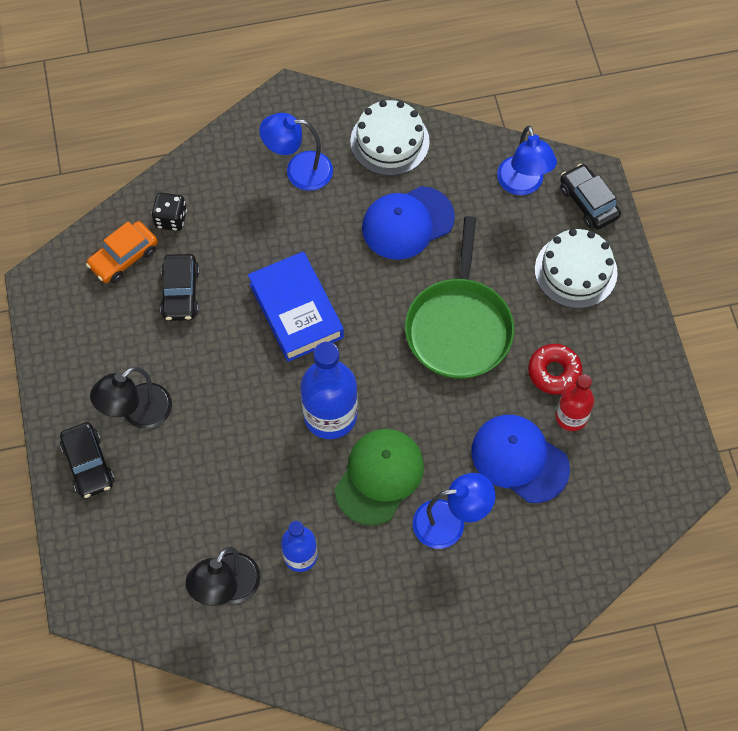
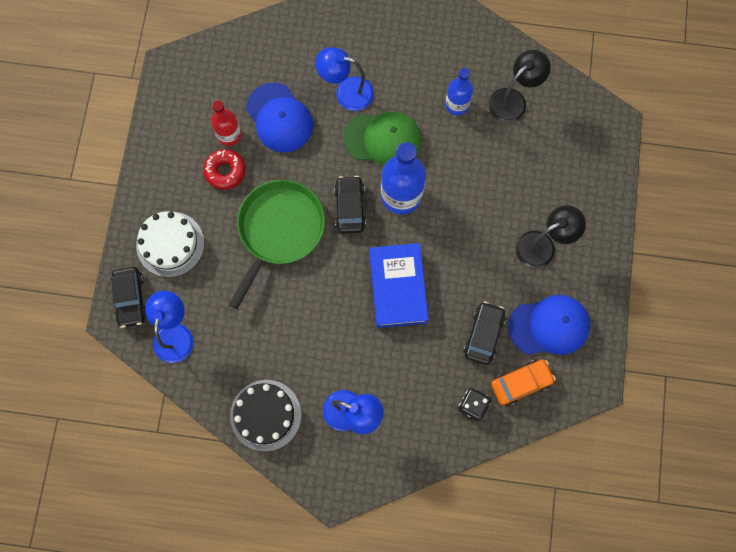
camera: 160 degrees left, 10 degrees up
black car [60,422,114,498] -> black car moved to [334,176,366,234]
green cap [335,429,424,526] -> green cap turned 135 degrees counterclockwise [344,112,421,166]
white cake [350,100,430,176] -> black cake [230,380,301,452]
blue cap [362,186,455,260] -> blue cap moved to [508,295,590,355]

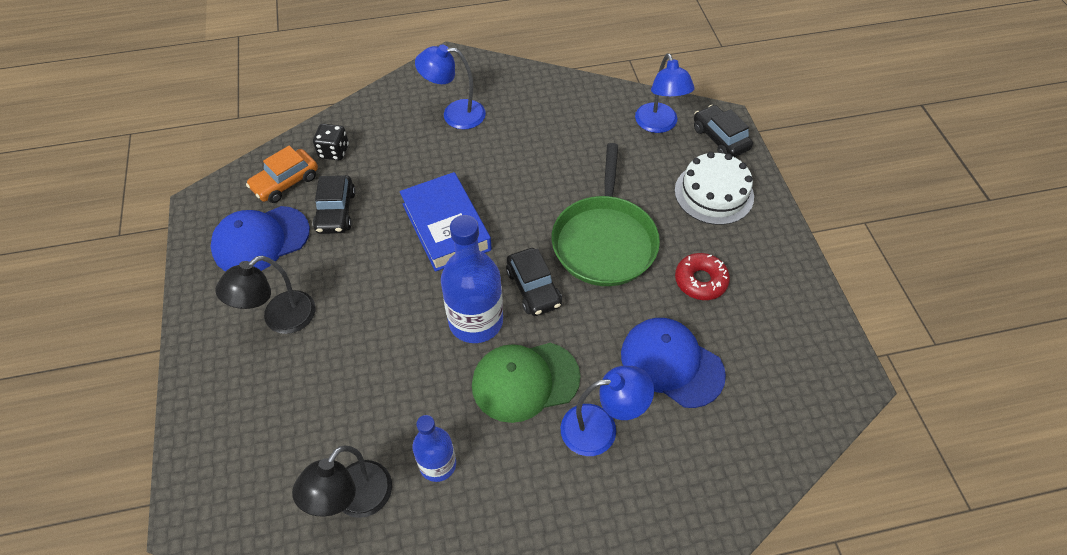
camera: 160 degrees right, 20 degrees down
red bottle [211,100,241,146] -> none
black cake [230,380,301,452] -> none

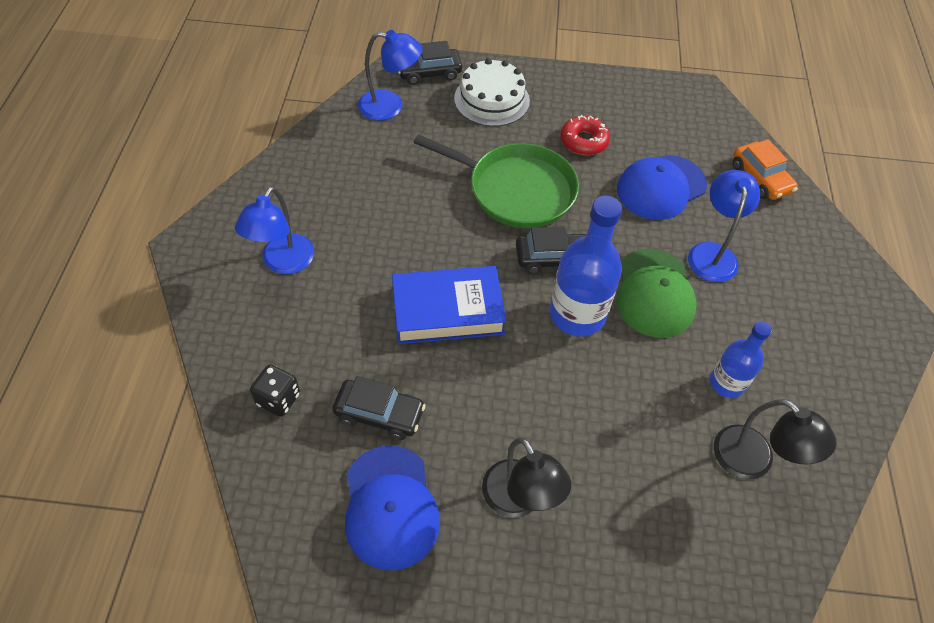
camera: 75 degrees left, 0 degrees up
orange car [246,146,318,203] -> orange car moved to [733,139,798,200]

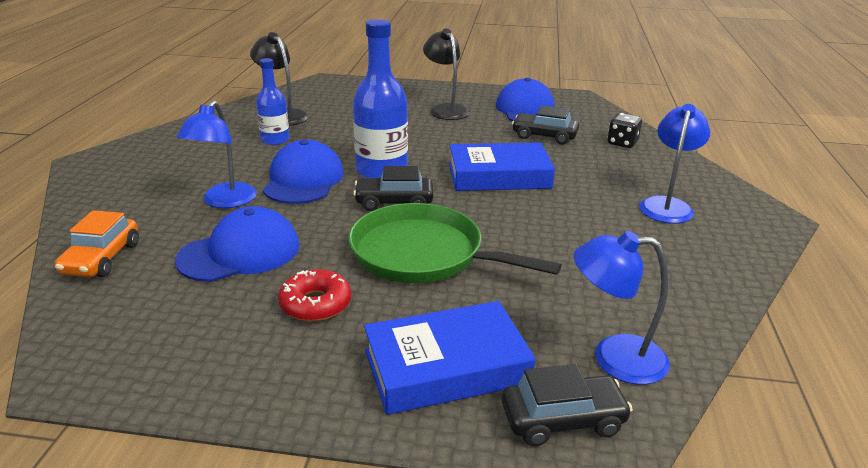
camera: 175 degrees left, 25 degrees down
white cake [454,58,530,126] -> blue book [364,301,536,415]
green cap [616,249,697,338] -> blue cap [263,140,344,204]
orange car [733,139,798,200] -> orange car turned 150 degrees counterclockwise [55,210,139,277]

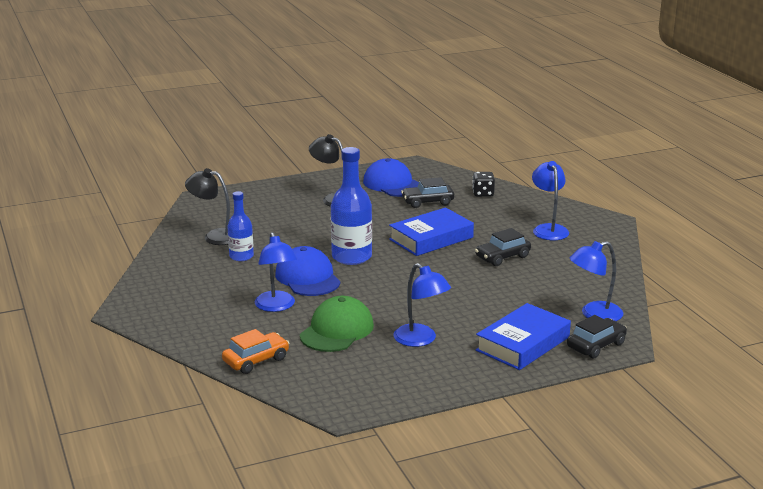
camera: 30 degrees left, 5 degrees down
orange car [55,210,139,277] -> orange car turned 105 degrees counterclockwise [222,329,289,374]
blue cap [175,206,299,282] -> green cap [300,296,374,352]
red donut [278,269,351,321] -> blue lamp [394,263,451,347]
green pan [349,203,562,283] -> none
black car [353,166,433,211] -> black car moved to [475,228,531,266]

